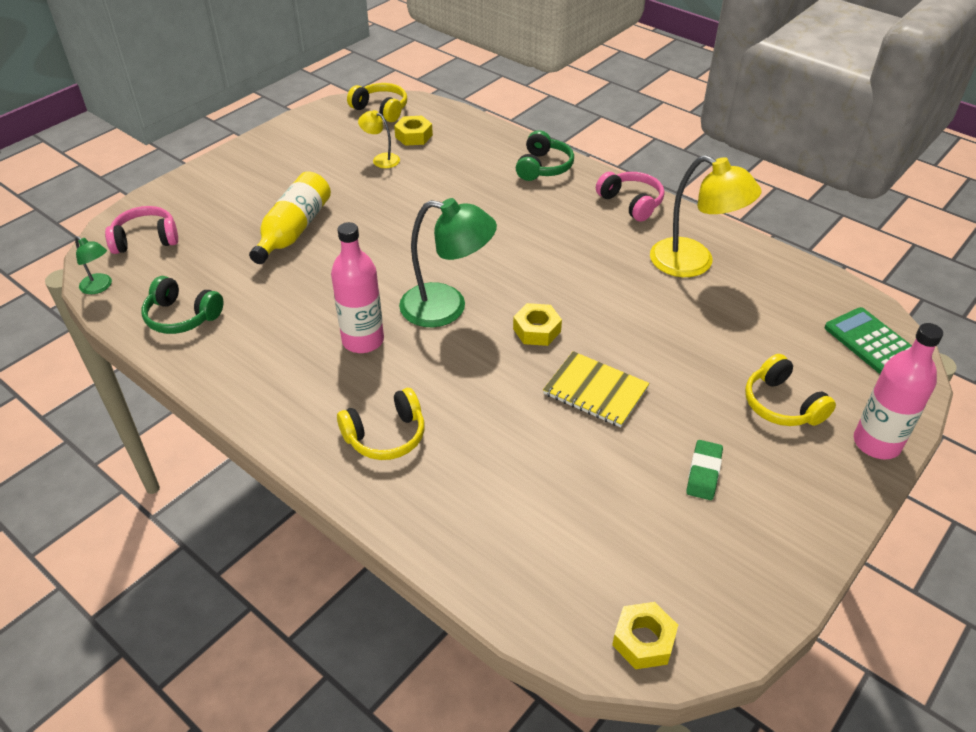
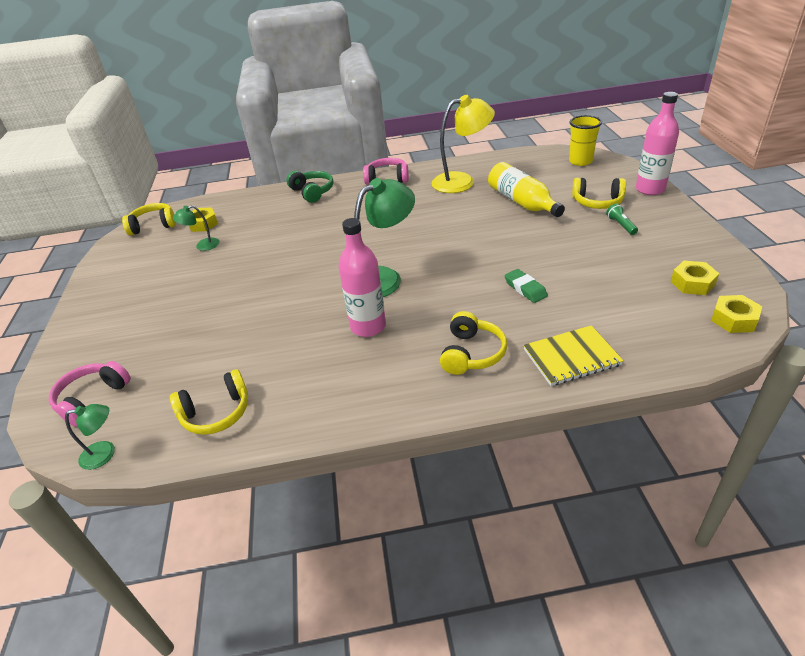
camera: 45 degrees left, 5 degrees down
green headphones [141,276,223,334] -> yellow headphones [170,369,248,435]
yellow bottle [249,172,331,264] -> yellow bottle moved to [488,162,565,217]
yellow lamp [358,110,400,168] -> green lamp [173,205,219,251]
yellow nut [513,303,562,346] -> yellow nut moved to [671,261,719,295]
yellow notebook [543,351,649,427] -> yellow notebook moved to [523,325,624,386]
green eraser [686,440,723,500] -> green eraser moved to [504,269,548,303]
green calculator [824,307,912,374] -> yellow cup [569,115,602,166]
none -> green flashlight [606,204,638,235]

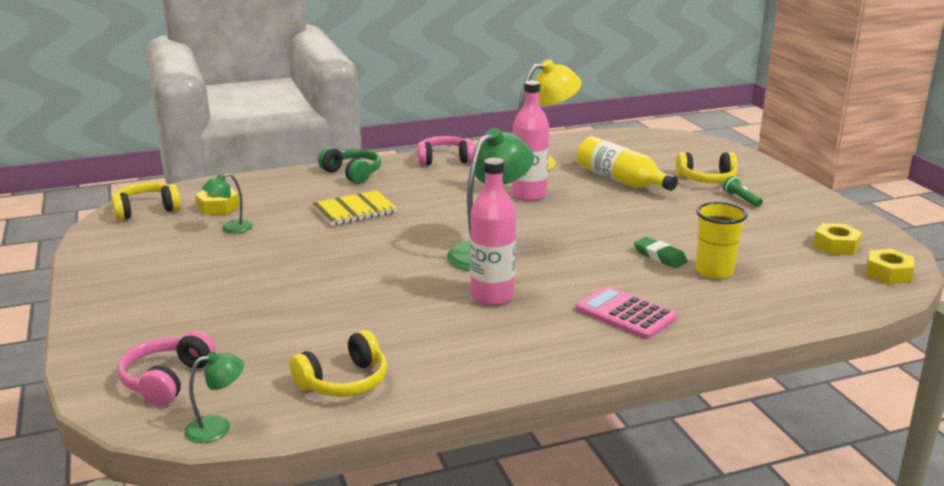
camera: 15 degrees left, 15 degrees down
yellow headphones [440,311,507,375] -> pink calculator [575,286,677,339]
yellow notebook [523,325,624,386] -> yellow notebook moved to [312,190,397,226]
yellow cup [569,115,602,166] -> yellow cup moved to [696,202,748,279]
pink bottle [636,92,679,195] -> pink bottle moved to [512,81,549,201]

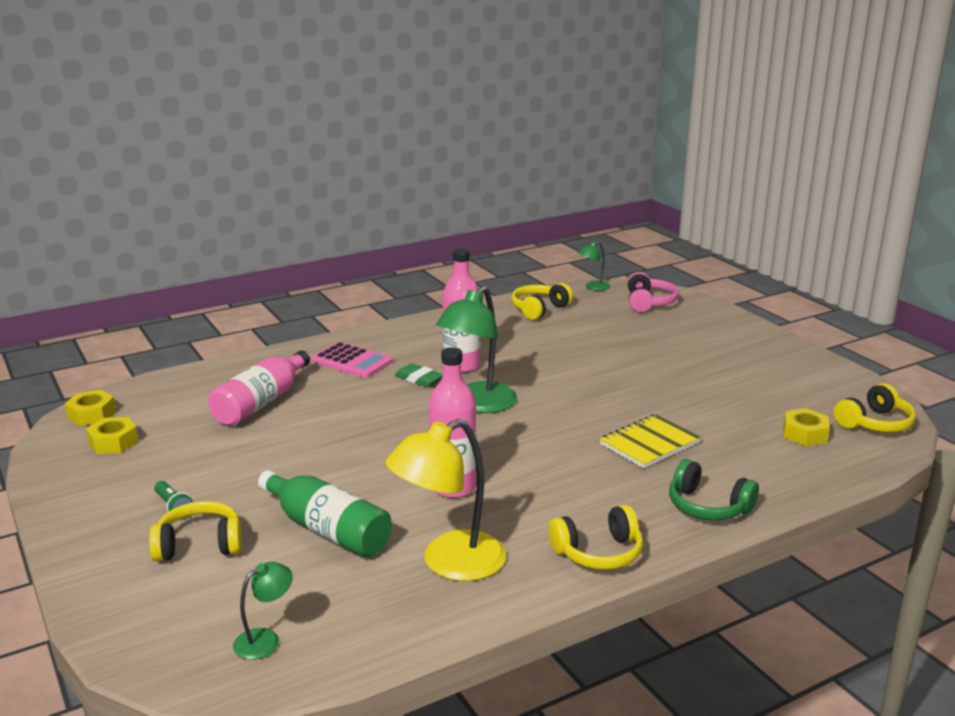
camera: 170 degrees right, 0 degrees up
green lamp [202,173,253,233] -> green lamp moved to [233,562,293,660]
pink headphones [417,136,474,166] -> yellow headphones [548,505,643,570]
yellow bottle [577,136,678,191] -> green bottle [258,470,392,558]
green eraser [634,237,688,268] -> green eraser moved to [395,363,443,387]
yellow cup [696,202,748,279] -> pink bottle [208,350,310,426]

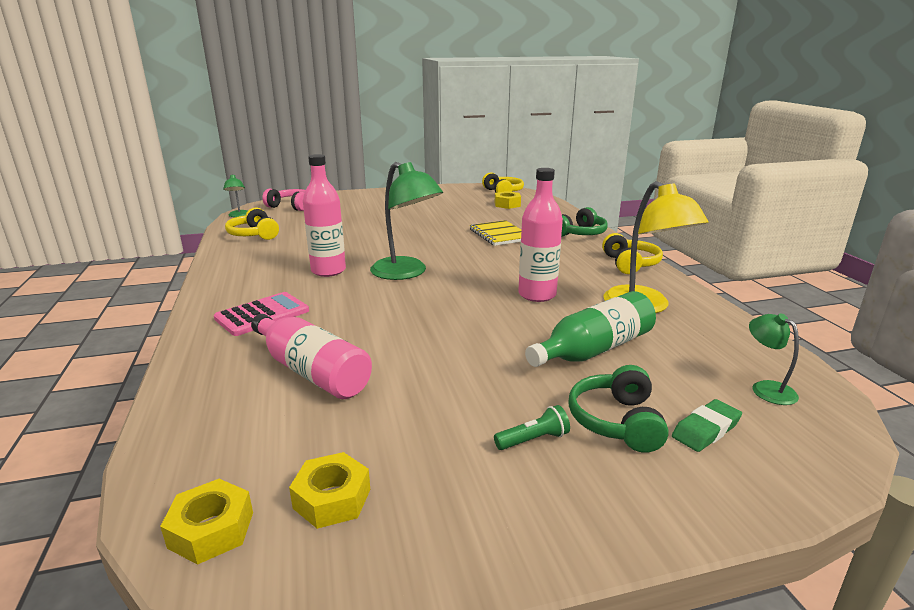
camera: 75 degrees left, 0 degrees up
yellow headphones [149,501,242,561] -> green headphones [568,365,669,453]
green eraser [395,363,443,387] -> green eraser moved to [672,399,742,452]

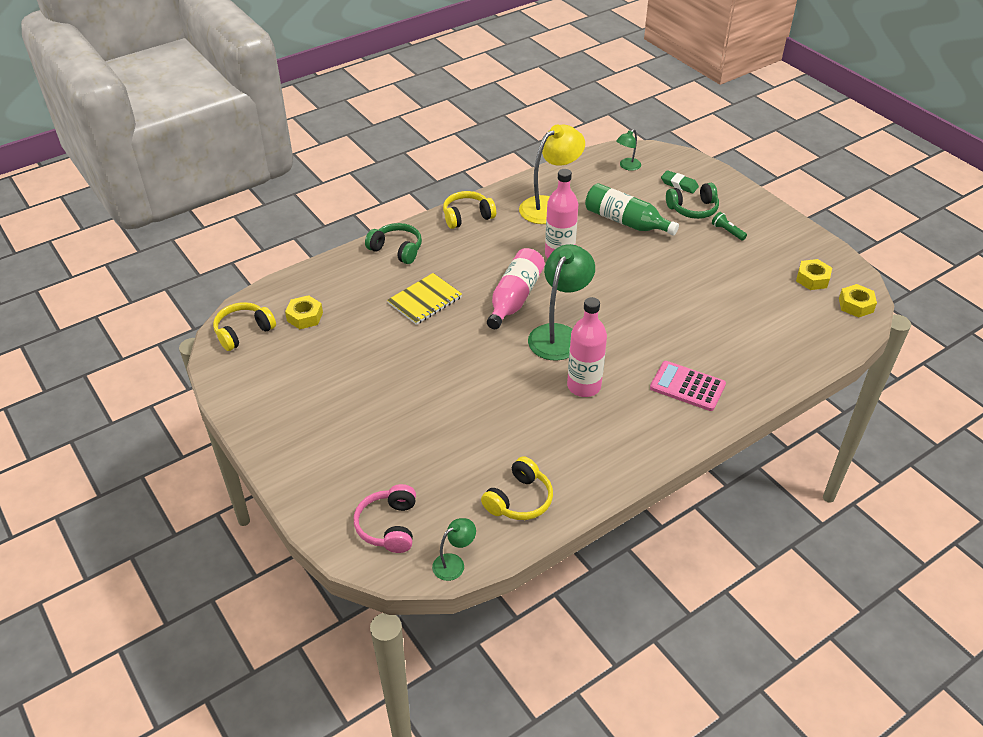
camera: 110 degrees left, 20 degrees up
pink bottle [251,314,372,399] -> pink bottle moved to [487,248,545,329]

